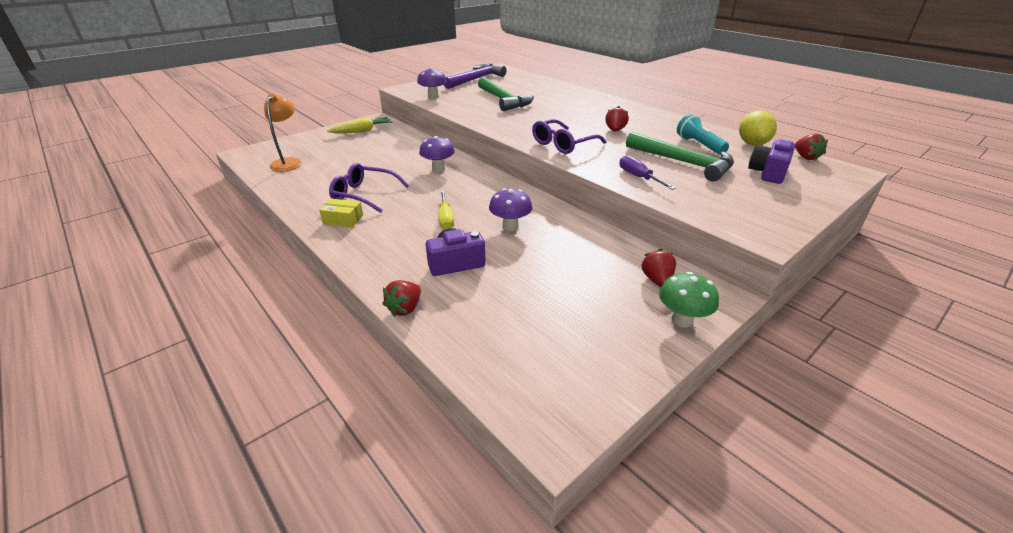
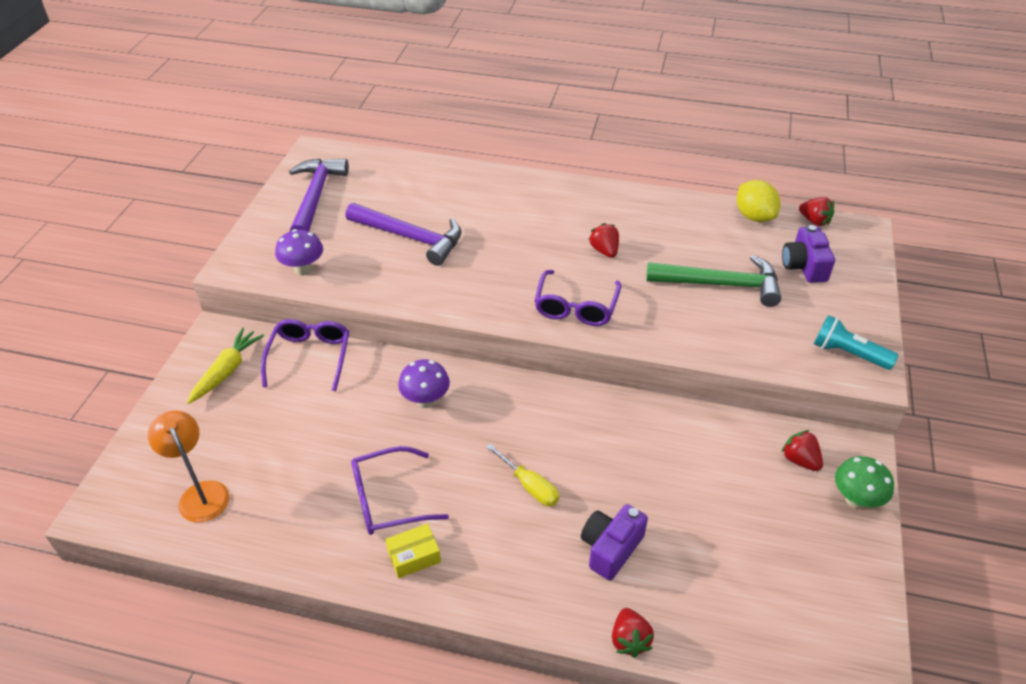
camera: 35 degrees left, 10 degrees up
green hammer [478,77,534,111] -> purple hammer [345,203,462,266]
purple mushroom [489,188,532,231] -> none
purple screwdriver [620,155,676,190] -> none
turquoise flashlight [677,114,729,155] -> turquoise flashlight moved to [814,315,898,370]
none -> purple glasses [261,319,349,391]

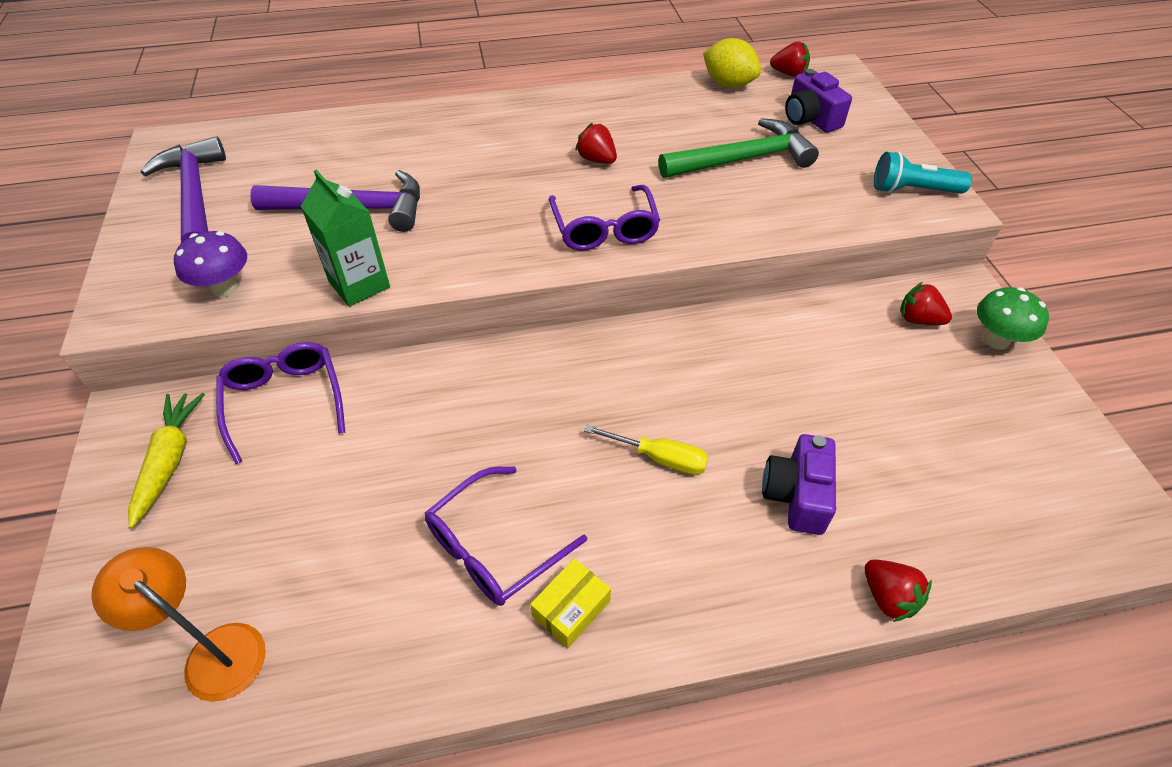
camera: 25 degrees left, 5 degrees up
purple mushroom [398,360,450,408] -> none
none -> green carton [301,170,390,307]

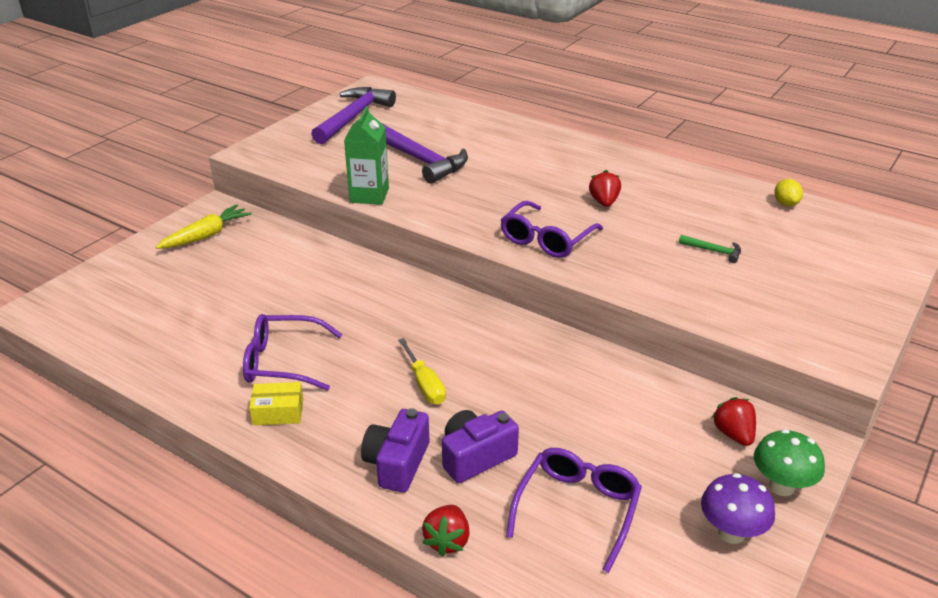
camera: 45 degrees right, 15 degrees down
orange lamp [91,547,266,702] -> none
purple mushroom [174,231,247,297] -> purple mushroom moved to [701,473,775,544]
purple glasses [216,342,345,464] -> purple glasses moved to [506,448,642,573]
green hammer [658,118,819,178] -> green hammer [679,235,741,263], size x0.43
yellow lemon [703,38,761,88] -> yellow lemon [774,179,803,206], size x0.60
red strawberry [770,42,810,77] -> none
purple camera [785,69,852,133] -> purple camera moved to [361,408,429,493]
turquoise flashlight [874,151,972,194] -> none

